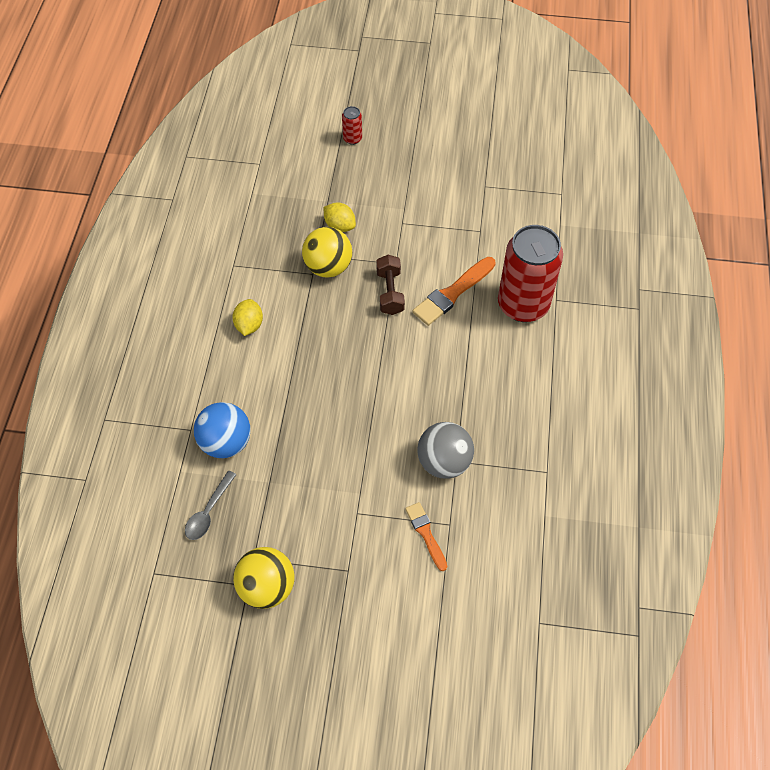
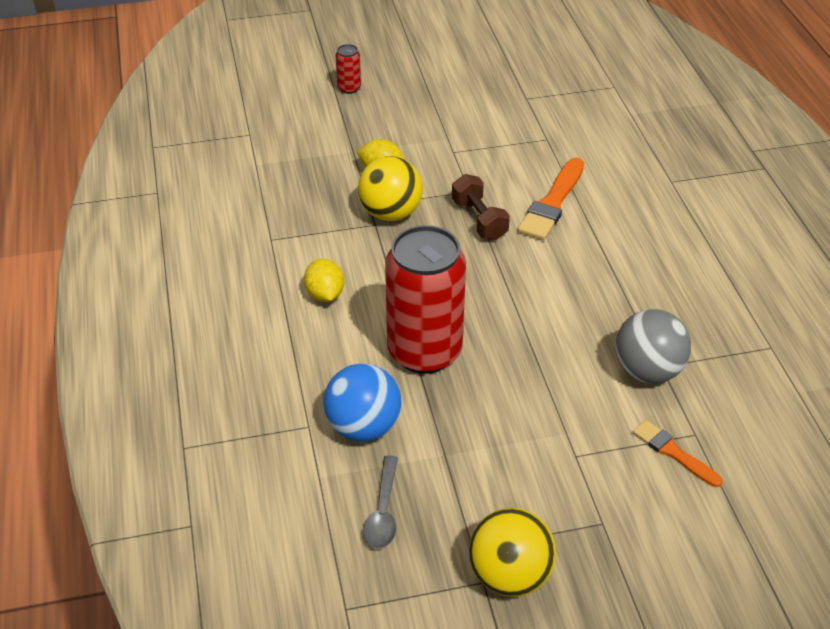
camera: 20 degrees left, 15 degrees down
red can [498,225,563,322] -> red can moved to [385,225,466,374]

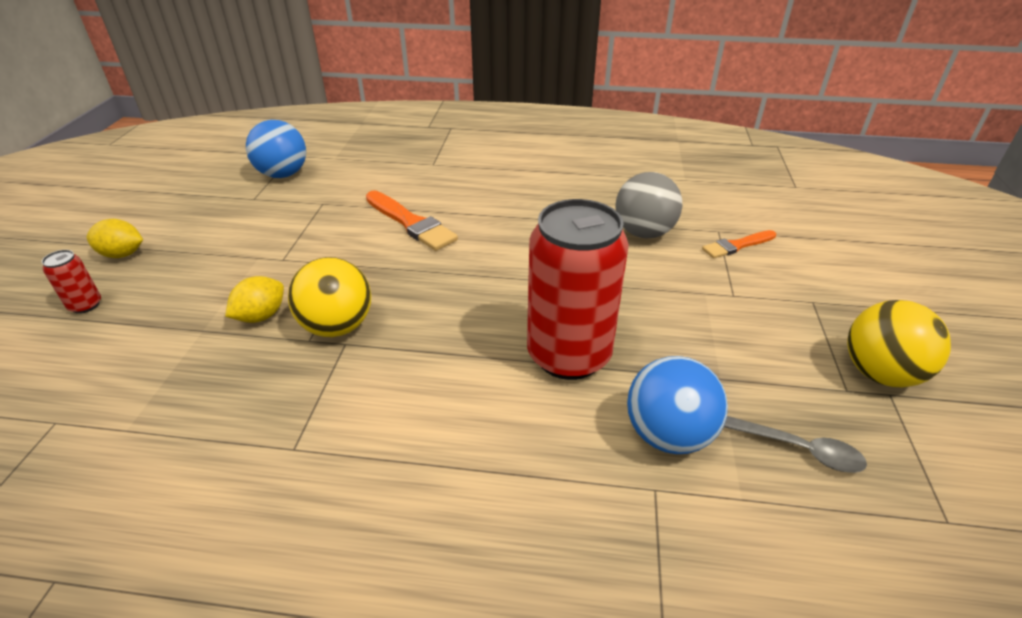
camera: 70 degrees left, 5 degrees down
yellow lemon [304,259,344,302] -> yellow lemon moved to [87,219,143,258]
brown dumbbell [452,174,510,240] -> none
none -> blue ball [246,120,306,178]

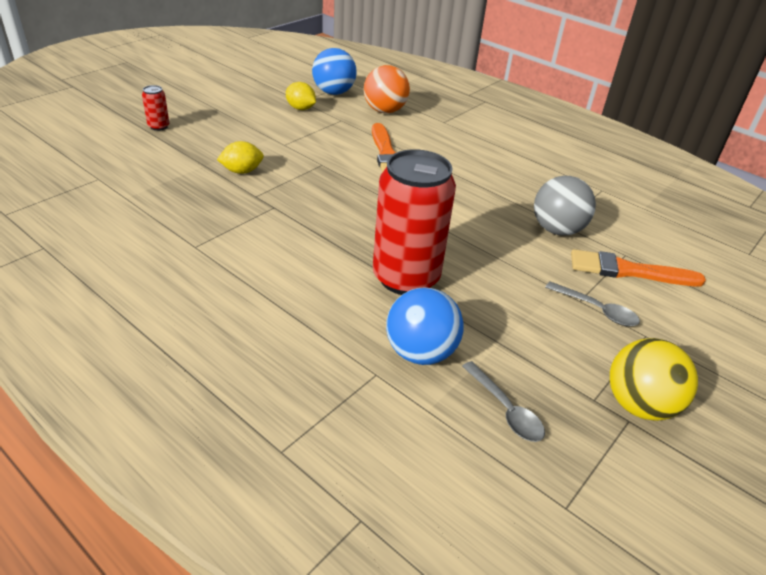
camera: 30 degrees right, 0 degrees up
yellow lemon [87,219,143,258] -> yellow lemon moved to [286,82,316,110]
yellow ball [288,257,371,337] -> none
orange brush [702,230,776,258] -> orange brush [571,249,706,286], size x1.62
none -> orange ball [364,65,410,113]
none -> grey spoon [545,281,640,326]

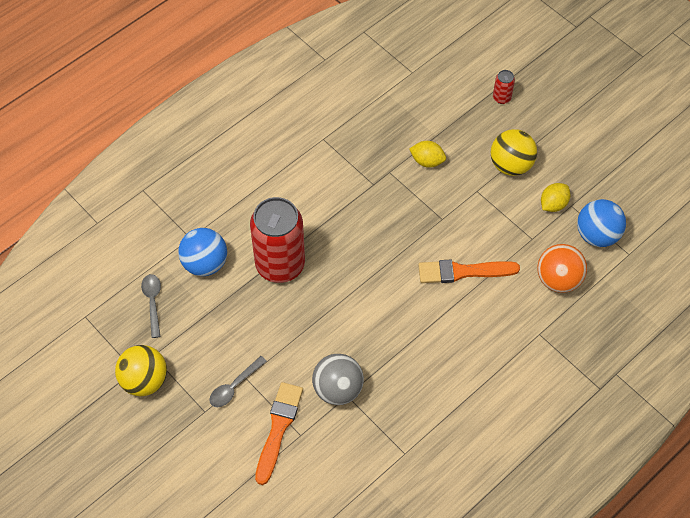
camera: 100 degrees right, 20 degrees up
yellow lemon [217,141,264,174] -> yellow lemon turned 60 degrees counterclockwise [409,141,446,168]
grey spoon [462,361,545,442] -> grey spoon turned 105 degrees clockwise [141,274,161,338]
none -> yellow ball [491,129,537,176]

